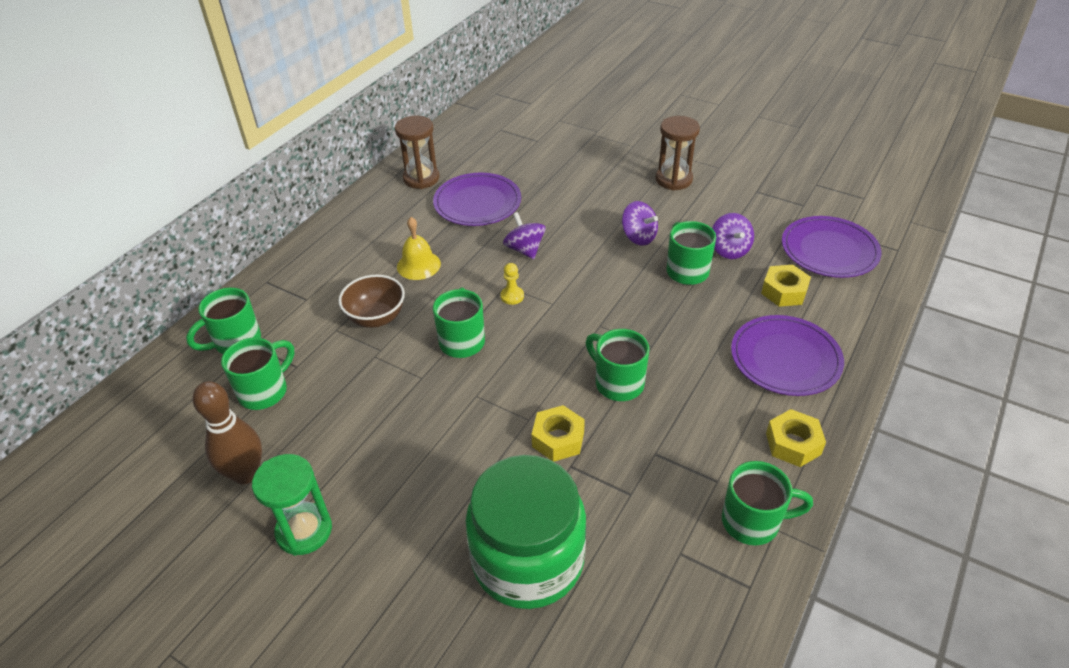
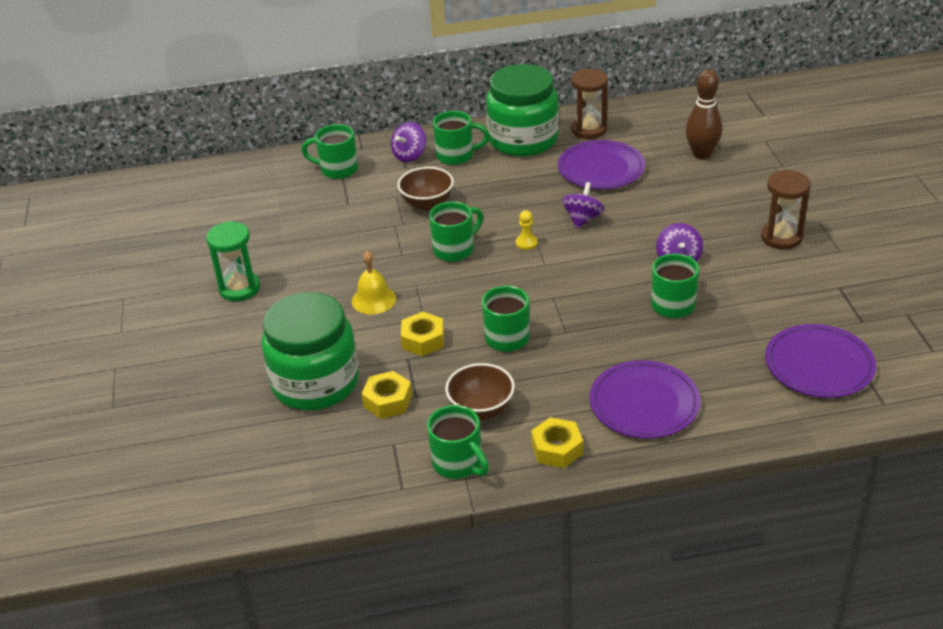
camera: 50 degrees right, 5 degrees down
brown bowling pin [193,381,262,484] -> brown bowling pin moved to [686,69,722,159]
green mug [221,337,294,410] -> green mug moved to [433,111,490,165]
yellow bell [397,217,441,280] -> yellow bell moved to [352,251,396,315]
purple spinning top [712,213,754,259] -> purple spinning top moved to [391,122,426,162]
yellow nut [761,265,811,307] -> yellow nut moved to [361,371,412,419]
none -> brown bowl [445,363,515,420]
none -> green jar [486,64,559,157]

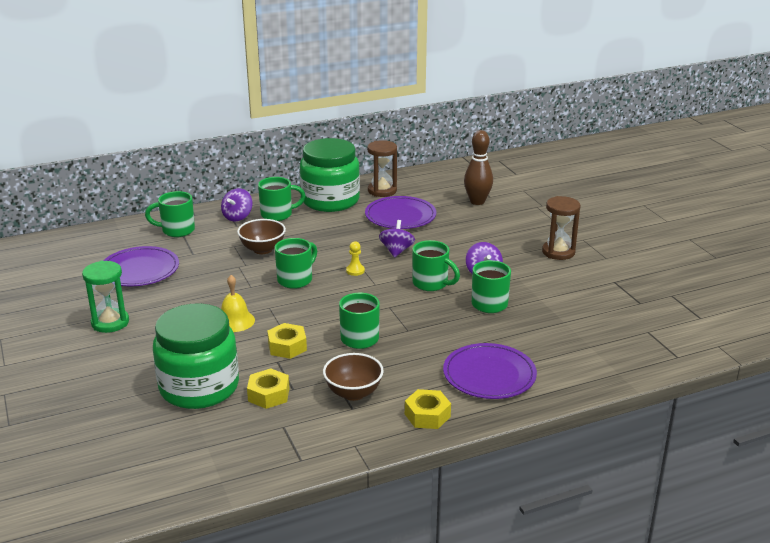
camera: 15 degrees left, 10 degrees down
green mug [427,405,489,479] -> green mug moved to [412,240,460,291]
purple plate [765,324,876,398] -> purple plate moved to [103,246,179,286]

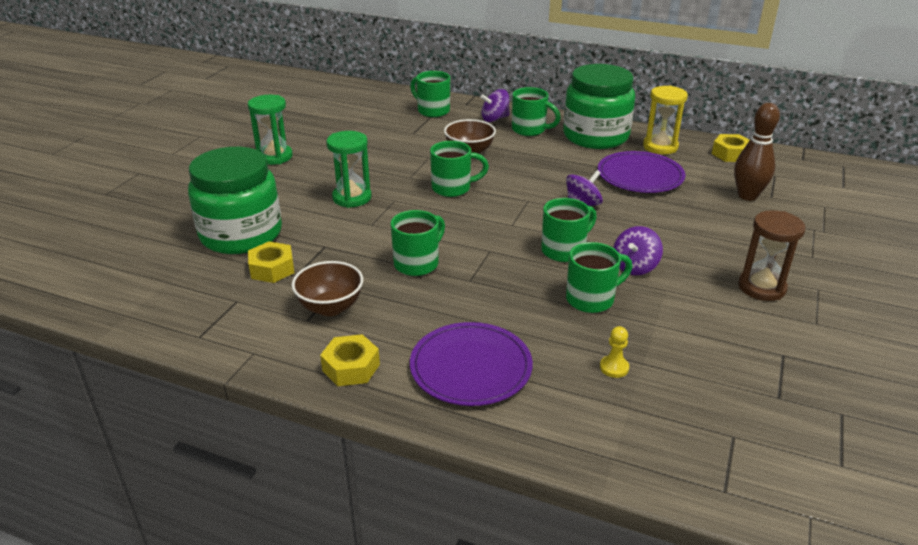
camera: 45 degrees right, 5 degrees up
purple plate [103,246,179,286] -> none
yellow bell [221,275,255,332] -> green hourglass [326,131,371,208]
yellow nut [267,323,307,359] -> yellow nut moved to [712,134,750,162]
yellow pawn [346,241,365,276] -> yellow pawn moved to [600,326,629,378]
brown hourglass [367,140,397,197] -> yellow hourglass [643,85,688,154]
green mug [412,240,460,291] -> green mug turned 120 degrees counterclockwise [541,198,597,262]

